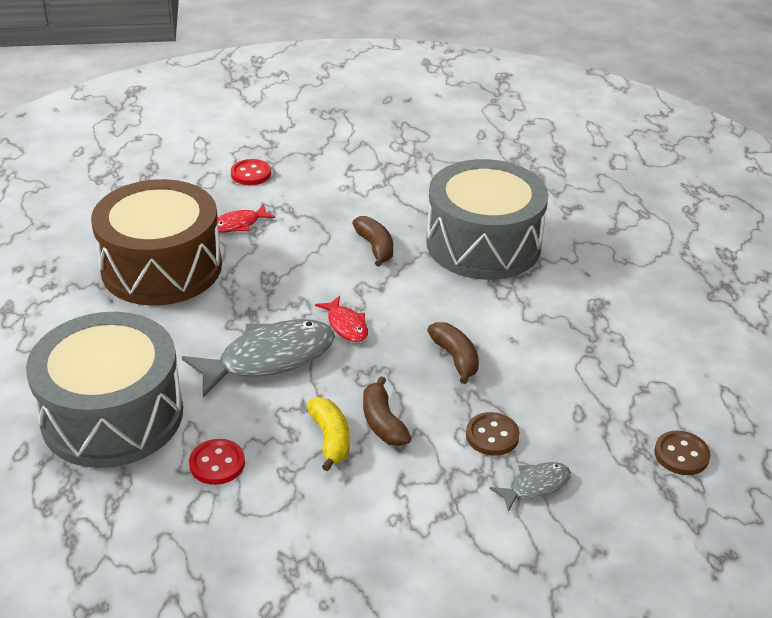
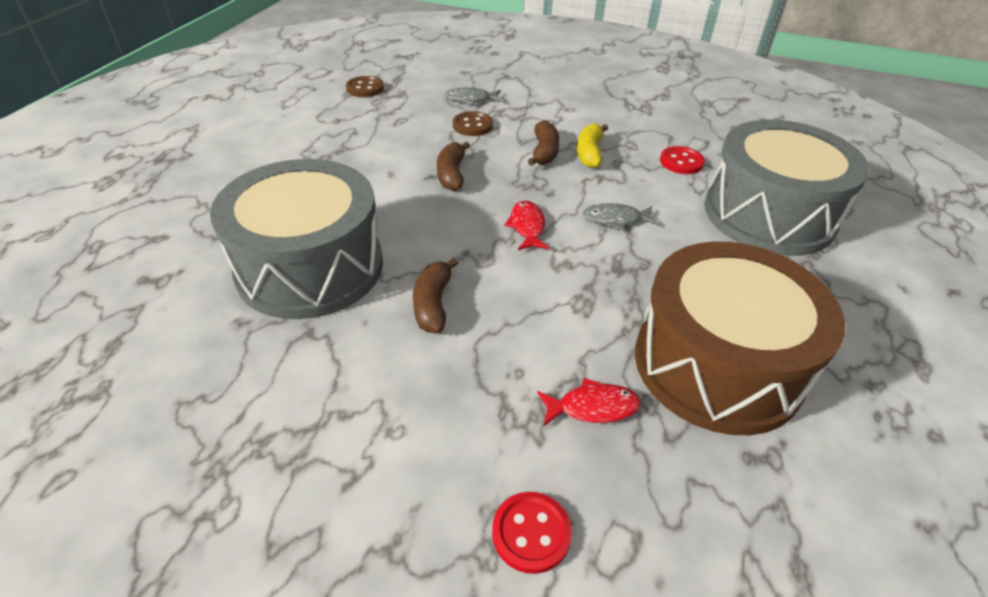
camera: 155 degrees left, 5 degrees up
grey fish [182,319,335,398] -> grey fish [583,203,659,230], size x0.50

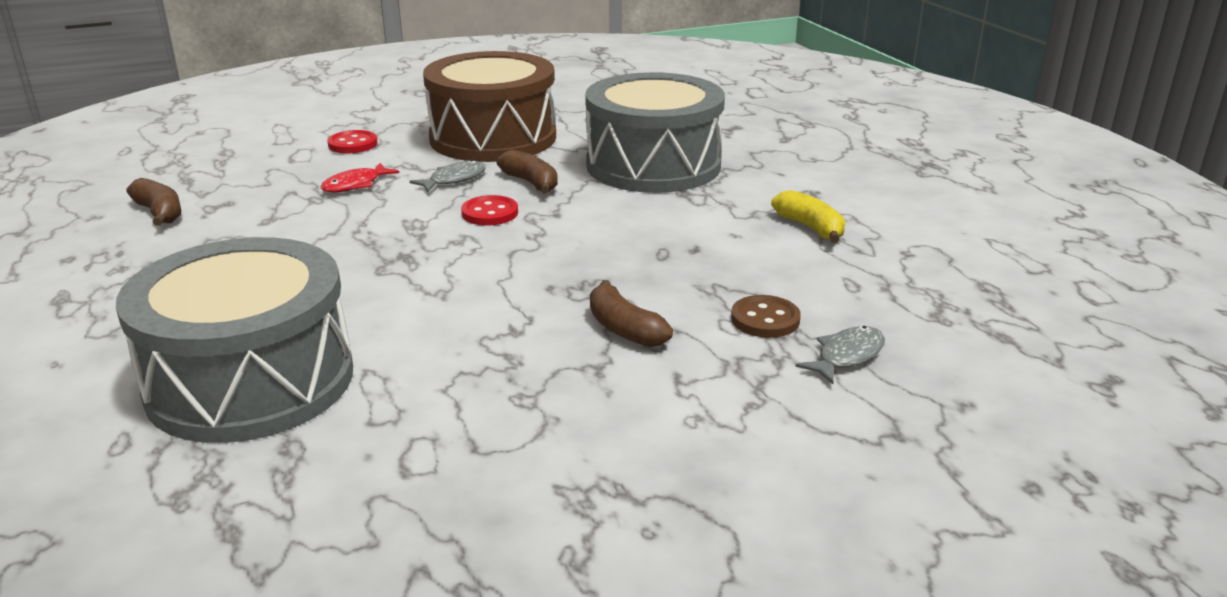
camera: 140 degrees right, 15 degrees down
brown button [346,76,384,97] -> none
brown banana [437,141,470,191] -> brown banana moved to [126,178,181,226]
red fish [504,201,549,250] -> none
yellow banana [577,124,608,168] -> yellow banana moved to [771,190,846,243]
grey fish [583,203,659,230] -> grey fish moved to [409,160,486,192]
brown drum [635,241,845,435] -> brown drum moved to [423,51,556,162]
red button [660,146,705,174] -> red button moved to [461,195,518,226]

